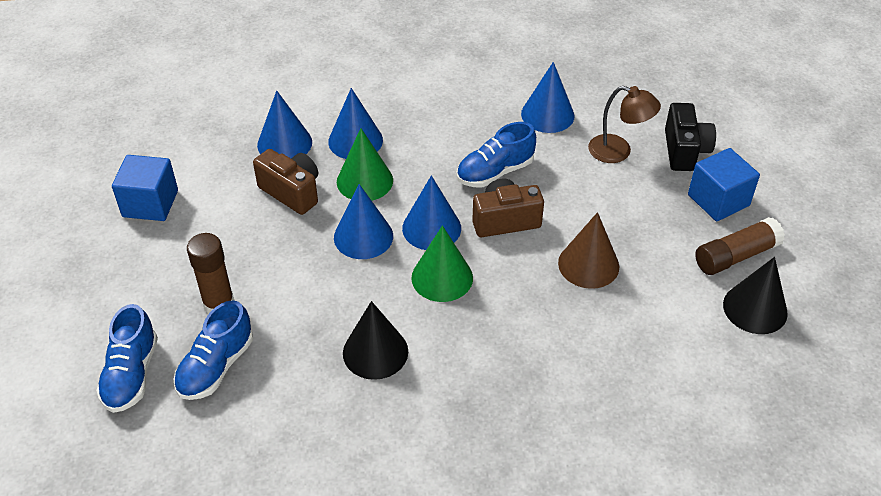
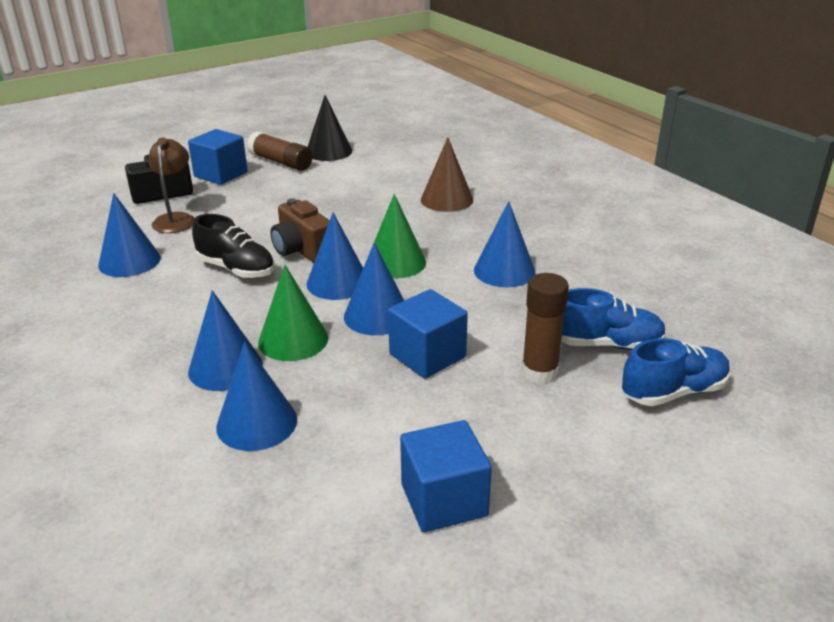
camera: 115 degrees left, 15 degrees down
brown camera [253,149,318,215] -> none
black cone [343,301,408,380] -> blue cone [474,201,535,287]
blue shoe [457,122,536,188] -> black shoe [192,214,275,278]
brown cone [558,212,619,289] -> brown cone moved to [421,137,473,212]
none -> blue cube [388,289,468,378]

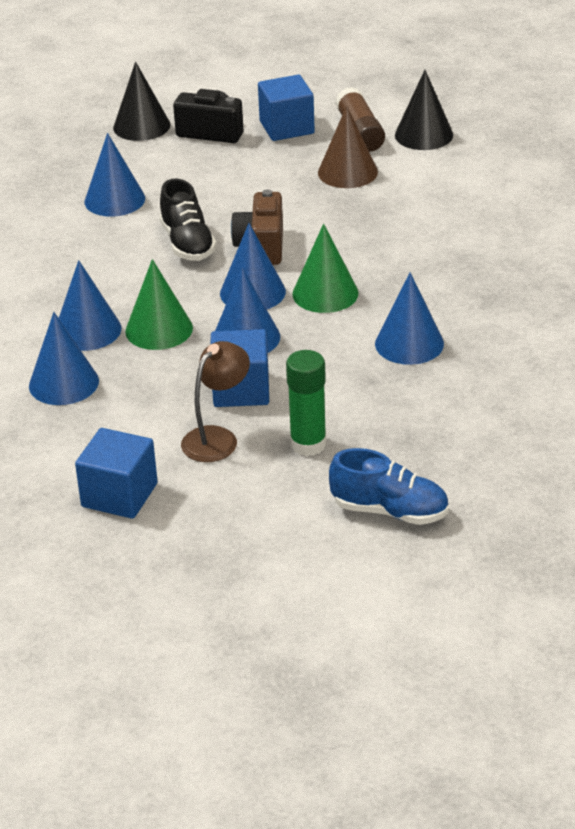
camera: 40 degrees right, 5 degrees up
brown lamp [148,138,194,233] -> brown lamp moved to [181,341,250,462]
brown cone [421,137,473,212] -> brown cone moved to [318,106,378,188]
brown glue stick [522,273,569,384] -> green glue stick [286,350,327,456]
blue shoe [561,288,666,350] -> none
none -> black cone [113,61,170,141]

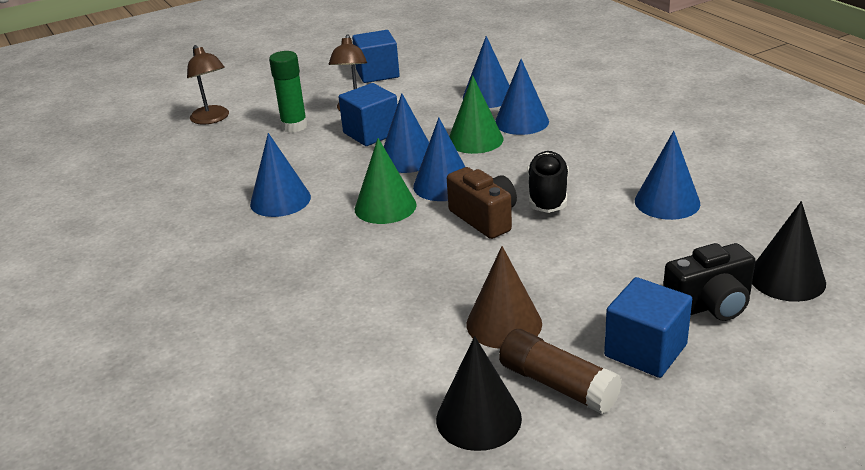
camera: 145 degrees right, 5 degrees down
black shoe [159,179,216,261] -> black shoe turned 60 degrees clockwise [527,151,569,213]
blue shoe [329,448,449,525] -> brown lamp [187,45,229,125]

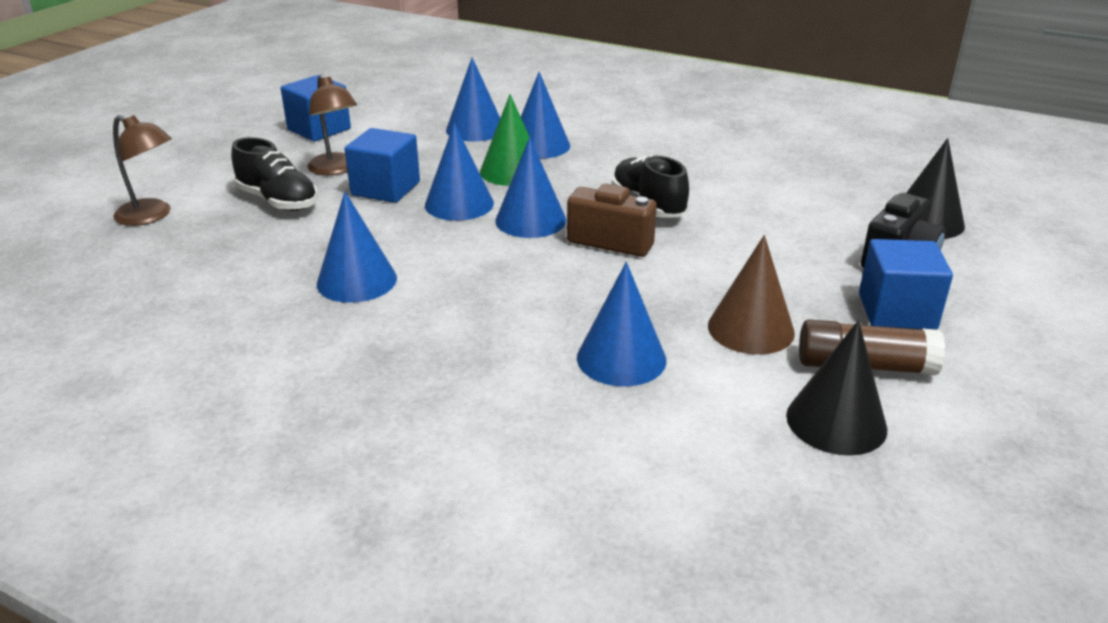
camera: 35 degrees left, 0 degrees up
green glue stick [269,51,308,133] -> black shoe [231,137,318,211]
green cone [355,138,417,224] -> none
blue cone [635,131,700,220] -> blue cone moved to [577,262,666,387]

